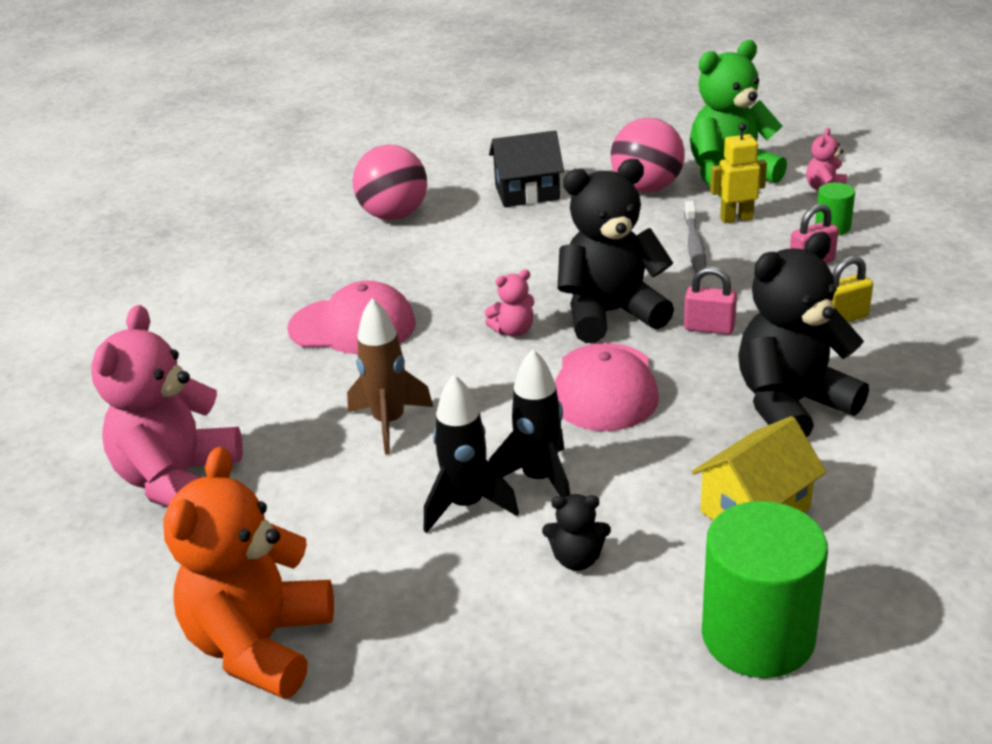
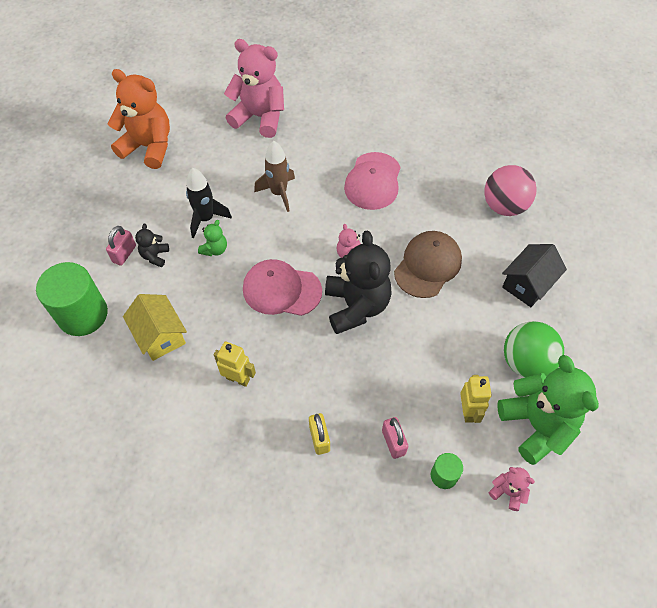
camera: 95 degrees right, 25 degrees up
black house [489,130,564,207] -> black house turned 45 degrees clockwise [502,244,567,307]
black rocket [489,349,570,497] -> green teddy bear [198,220,227,256]
pink ball [611,118,684,193] -> green ball [504,321,564,377]
grey toothbrush [684,201,706,273] -> none
pink padlock [684,267,737,335] -> pink padlock moved to [106,226,136,266]
black teddy bear [738,232,869,437] -> yellow robot [214,342,256,387]
none -> brown cap [394,231,462,298]

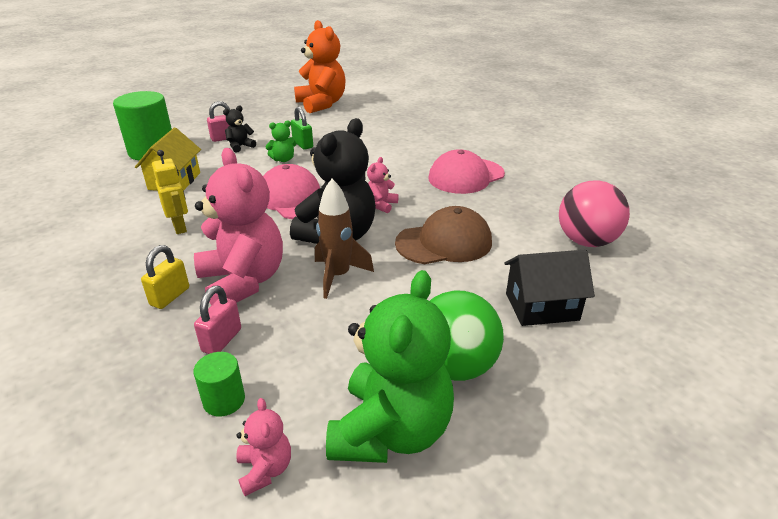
camera: 40 degrees right, 25 degrees down
black rocket [186,168,232,238] -> green padlock [291,107,313,150]
pink teddy bear [224,39,284,138] -> pink teddy bear moved to [194,148,283,305]
brown rocket [254,141,295,212] -> brown rocket moved to [315,179,374,299]
yellow robot [460,375,491,423] -> none

